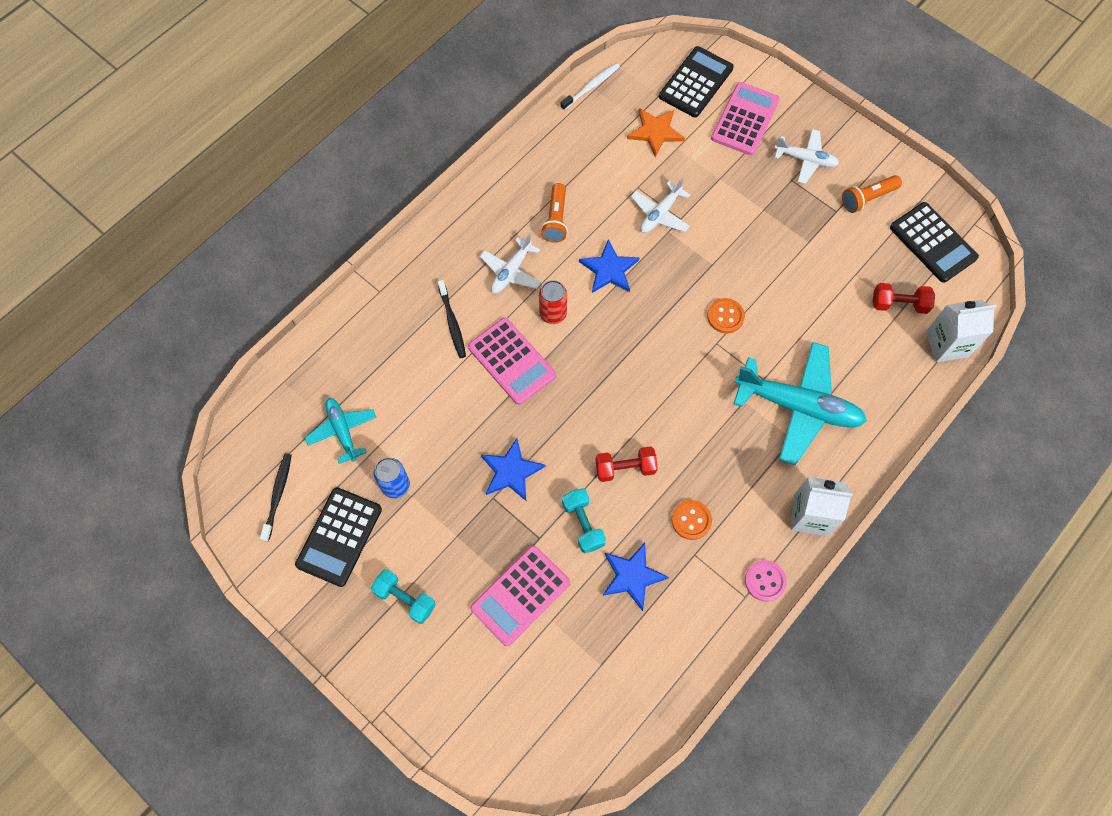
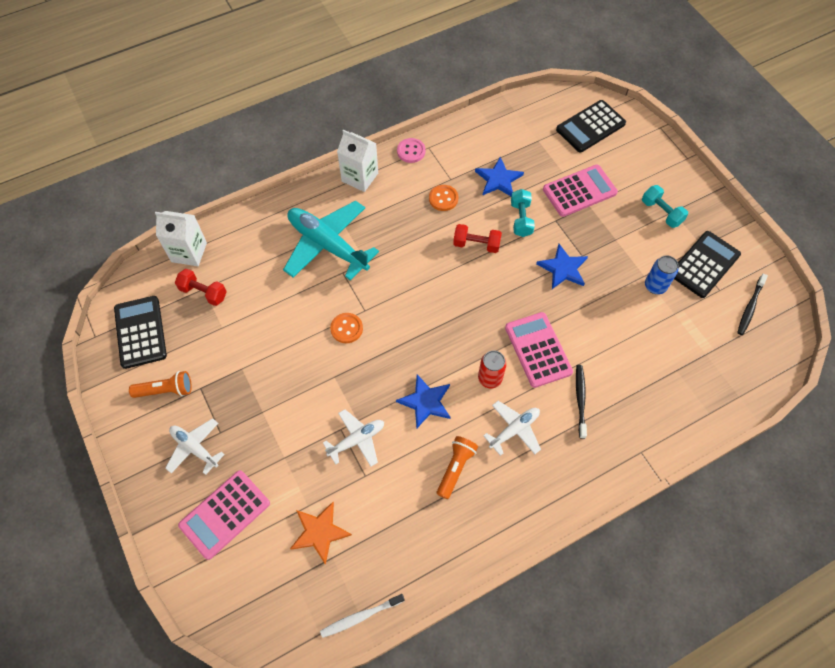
camera: 160 degrees left, 5 degrees down
turquoise plane [305,398,377,464] -> none
black calculator [659,46,734,117] -> black calculator moved to [556,100,626,152]

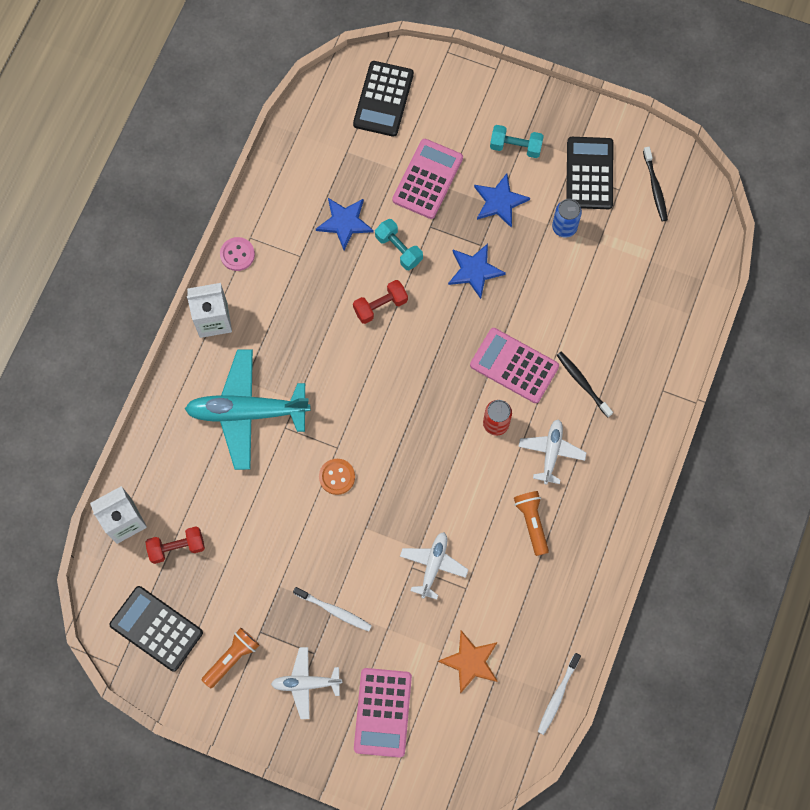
camera: 40 degrees left, 10 degrees up
blue star [396,375,450,428] -> blue star moved to [474,173,530,228]
orange button [429,185,458,211] -> none
none -> white toothbrush [293,587,372,632]

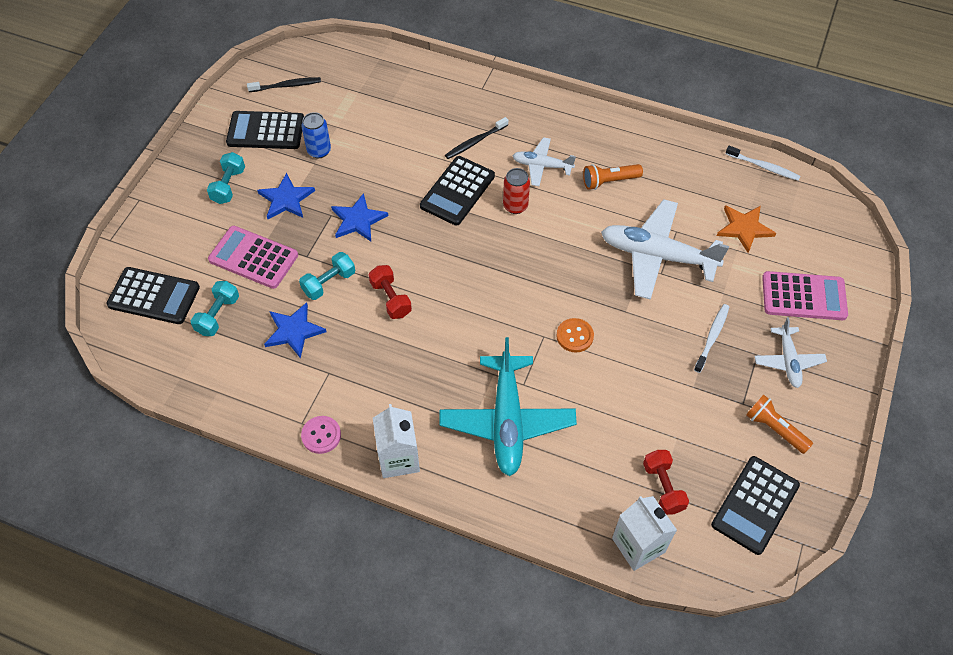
camera: 90 degrees left, 15 degrees down
white plane [400,532,468,600] -> white plane [601,199,729,300], size x1.84
pink calculator [470,328,559,403] -> black calculator [420,156,495,226]
none -> turquoise dumbbell [191,281,239,336]

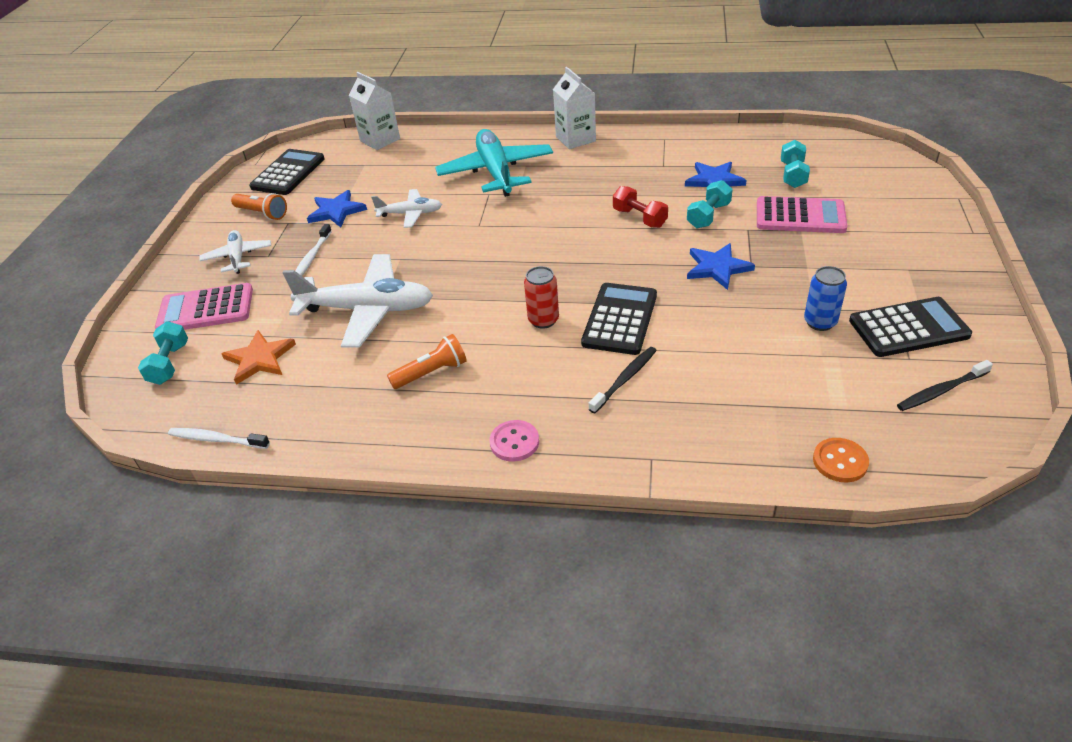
camera: 170 degrees right, 15 degrees down
black calculator [106,267,200,324] -> none
turquoise dumbbell [207,152,245,204] -> turquoise dumbbell moved to [138,321,188,385]
blue star [257,173,315,219] -> blue star moved to [307,190,367,227]
pink button [301,416,341,454] -> pink button moved to [490,420,539,462]
white plane [513,137,576,186] -> white plane moved to [371,189,442,228]
orange button [556,318,594,352] -> orange button moved to [813,438,869,482]
red dumbbell [643,450,689,515] -> none

